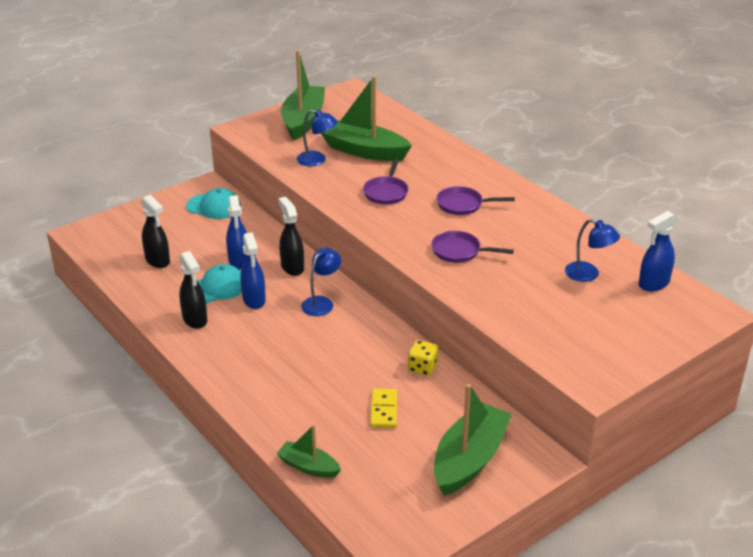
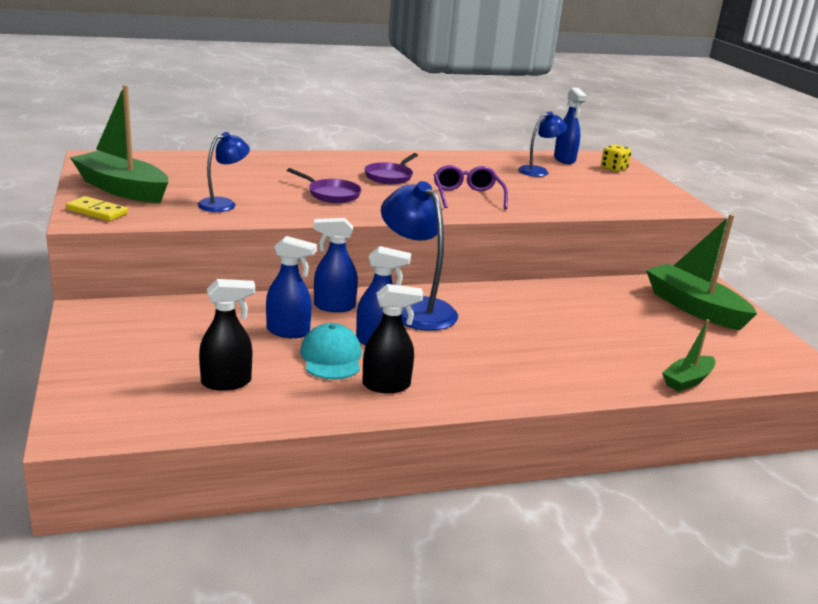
camera: 70 degrees left, 10 degrees down
turquoise cap [186,188,241,219] -> none
black spray bottle [278,197,304,276] -> blue spray bottle [314,218,358,312]
blue lamp [301,248,341,316] -> blue lamp [381,181,458,331], size x1.74
green boat [321,76,412,161] -> none
yellow domino [370,388,397,428] -> yellow domino moved to [66,196,128,221]
yellow dice [408,340,439,376] -> yellow dice moved to [601,144,631,172]
purple pan [431,231,514,263] -> purple glasses [434,165,508,209]

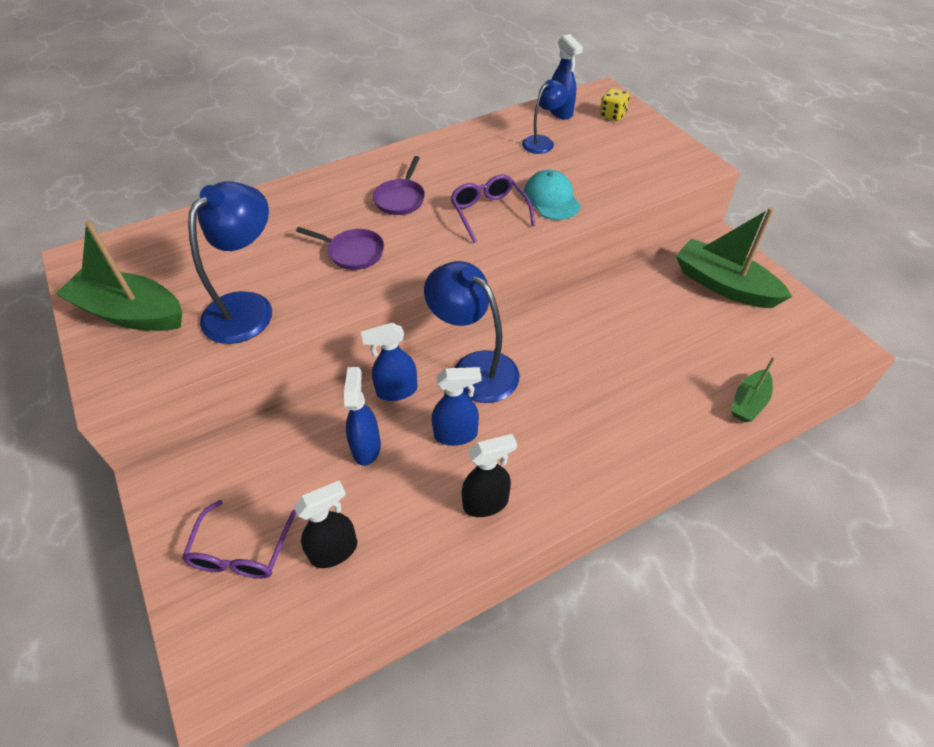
camera: 10 degrees left, 25 degrees up
yellow domino [66,196,128,221] -> none
blue lamp [198,132,250,212] -> blue lamp [188,181,272,344], size x1.74
blue spray bottle [266,236,317,338] -> blue spray bottle turned 90 degrees counterclockwise [344,367,381,466]
turquoise cap [300,323,362,379] -> turquoise cap moved to [524,170,581,220]
none -> purple glasses [182,500,296,579]

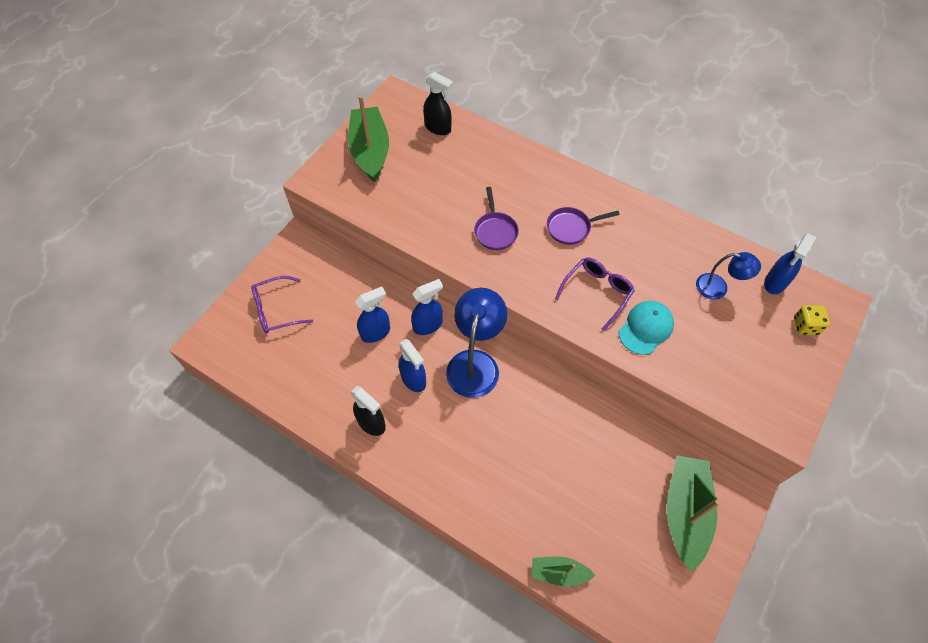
camera: 60 degrees right, 10 degrees up
blue lamp [188,181,272,344] -> none
black spray bottle [294,480,357,568] -> black spray bottle moved to [423,72,453,135]
blue spray bottle [361,323,418,401] -> blue spray bottle turned 105 degrees clockwise [411,279,443,335]

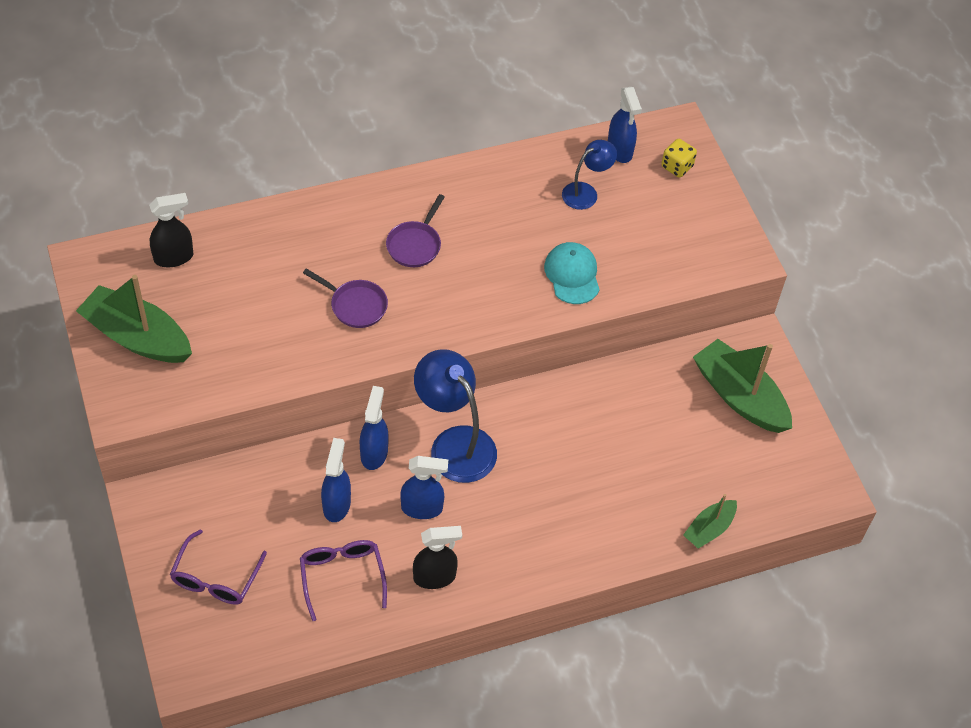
camera: 55 degrees left, 5 degrees down
purple glasses [555,258,635,331] -> purple glasses moved to [300,540,387,621]

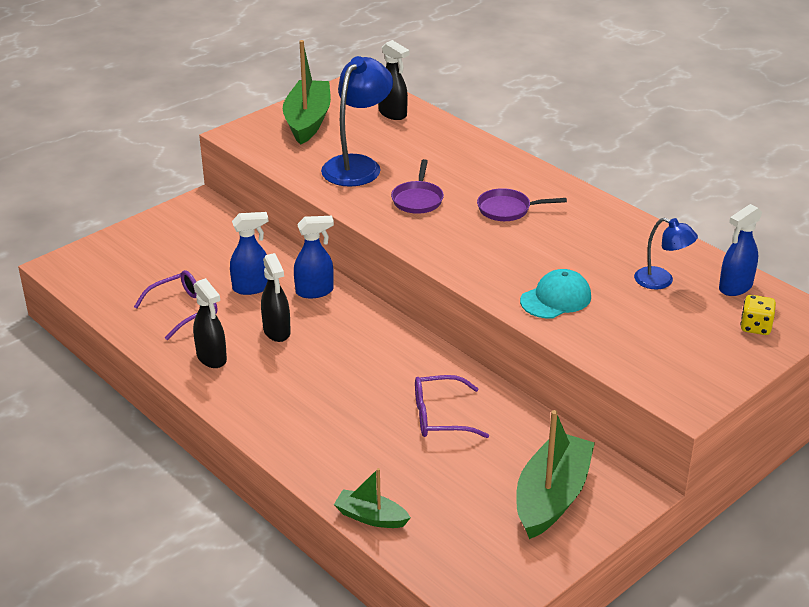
camera: 70 degrees right, 20 degrees down
purple glasses [170,529,267,605] -> purple glasses moved to [415,375,489,438]
blue spray bottle [400,456,448,519] -> black spray bottle [261,253,291,342]
blue lamp [414,349,497,483] -> blue lamp moved to [321,56,393,187]

